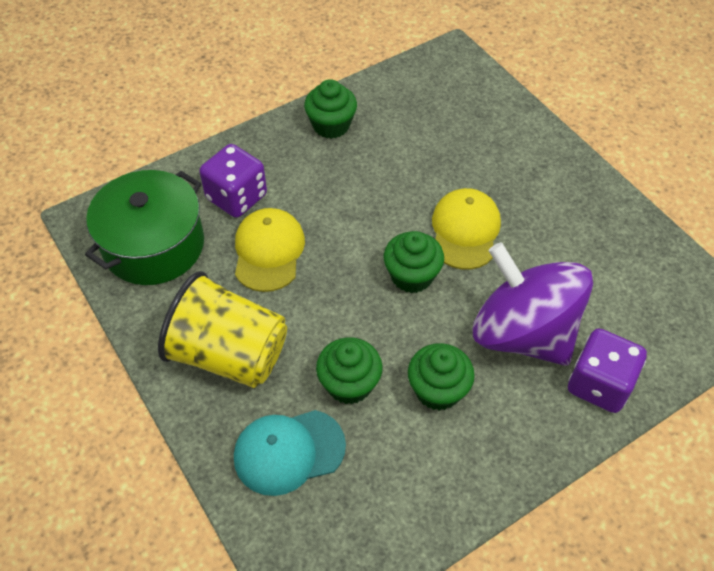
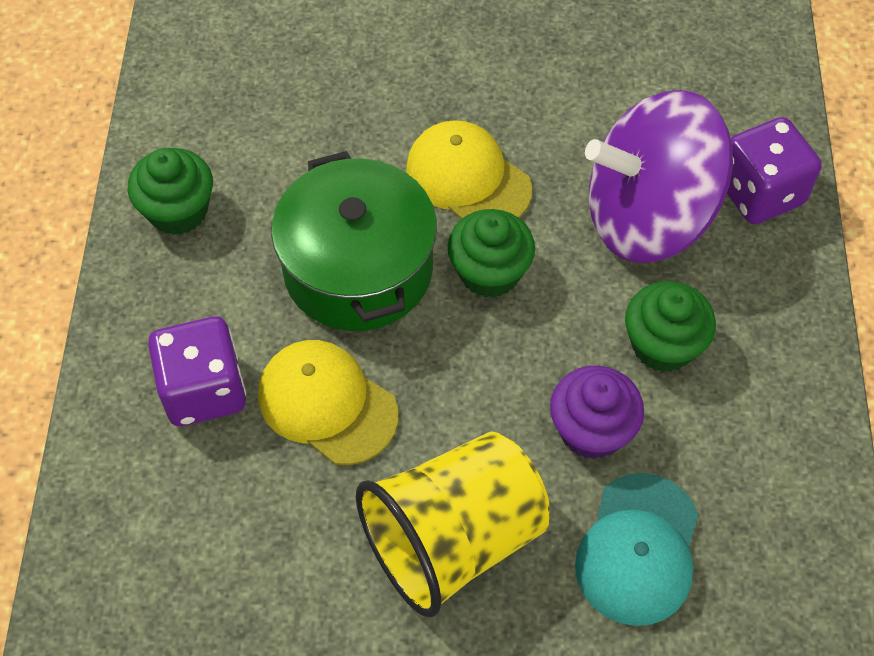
camera: 55 degrees left, 5 degrees up
green pot [85,170,204,285] -> green pot moved to [271,151,437,331]
green cupcake [316,337,383,404] -> purple cupcake [550,366,644,459]

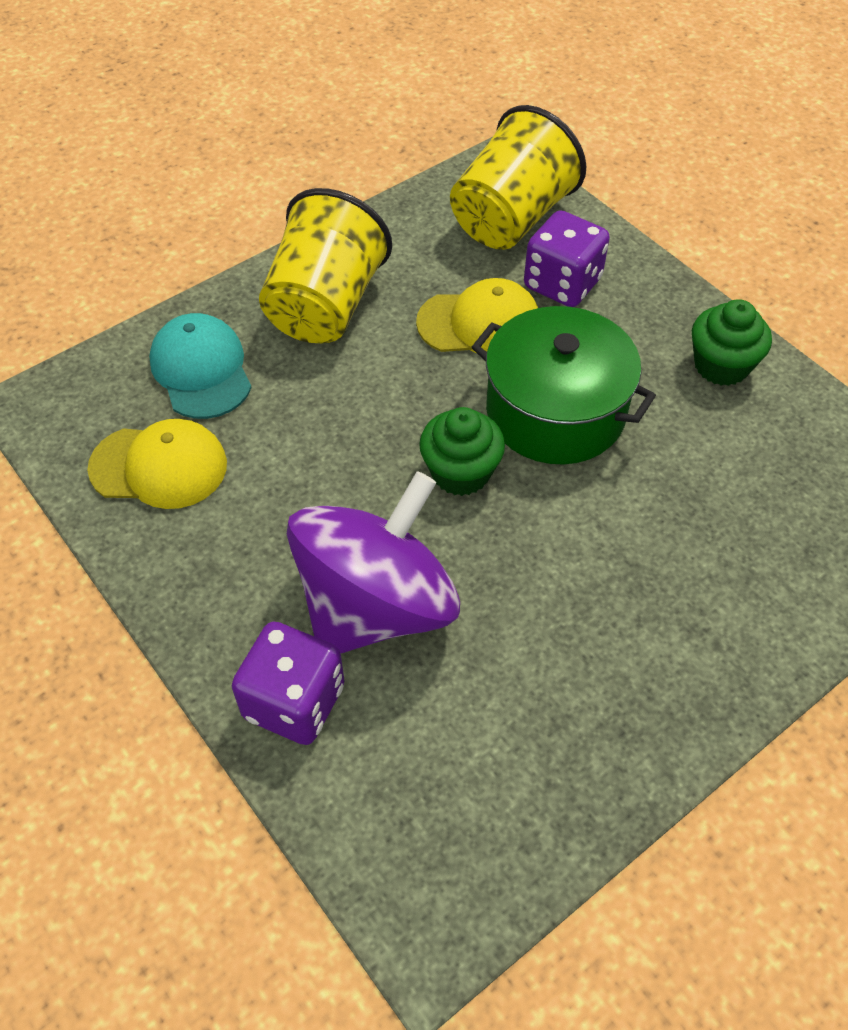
camera: 140 degrees right, 5 degrees down
yellow cap [406,120,532,219] -> yellow cap moved to [87,419,227,509]
purple cupcake [550,366,644,459] -> none
green cupcake [625,281,716,372] -> none
none -> yellow cup [450,105,587,250]

